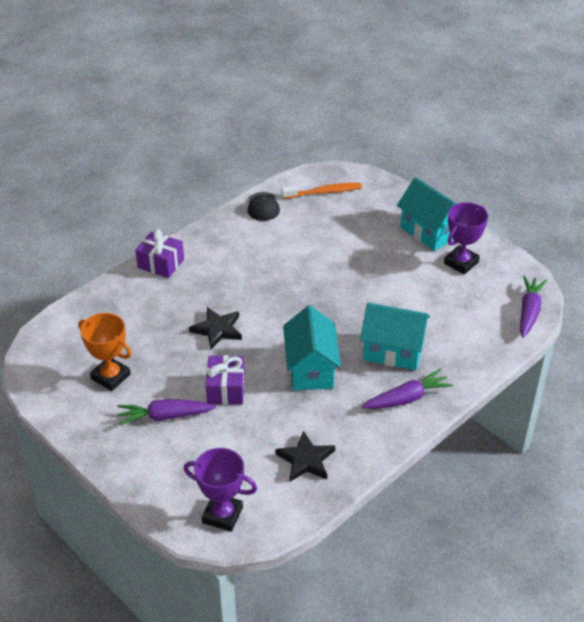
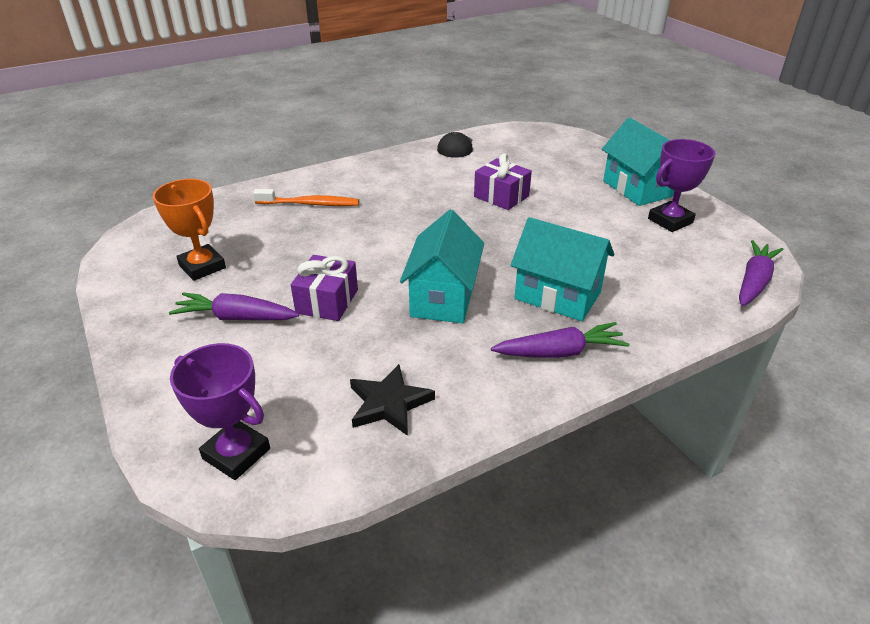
camera: 15 degrees right, 5 degrees down
purple gift [135,229,184,278] -> purple gift moved to [474,153,532,210]
black star [189,307,242,349] -> none
orange toothbrush [281,183,362,199] -> orange toothbrush moved to [253,189,359,206]

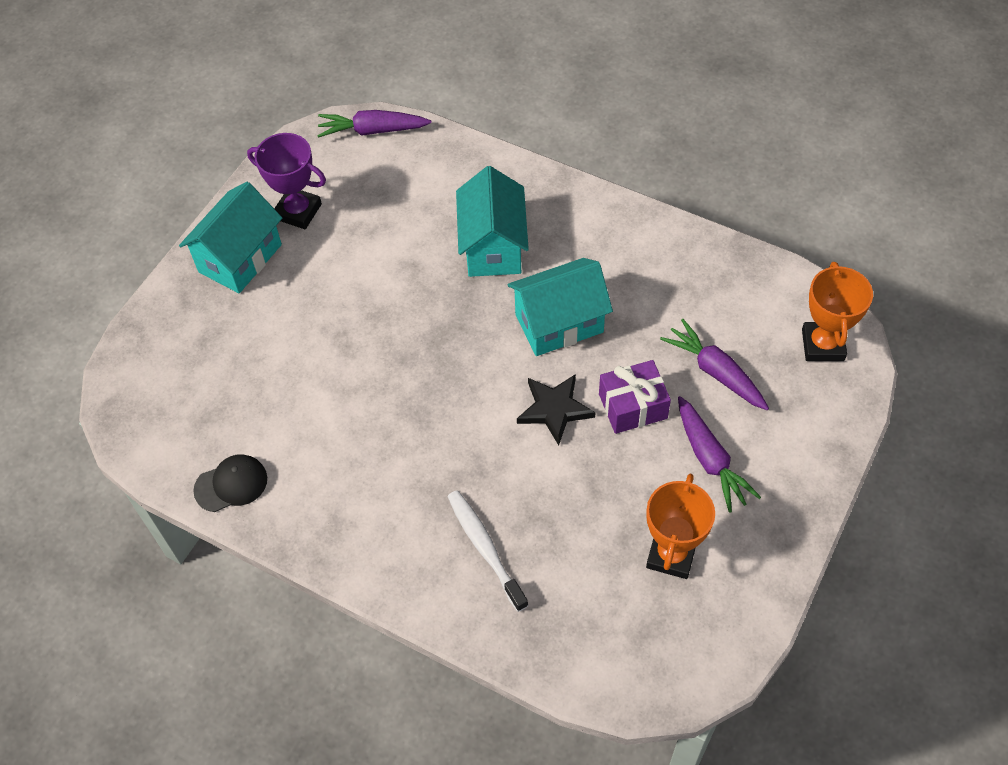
camera: 120 degrees left, 20 degrees up
purple trophy [170,343,270,480] -> orange trophy [802,262,873,361]
orange toothbrush [253,189,359,206] -> white toothbrush [447,490,529,612]
black star [350,364,435,436] -> black star moved to [517,374,595,445]
purple gift [474,153,532,210] -> none
purple carrot [491,322,630,358] -> purple carrot moved to [660,319,769,410]

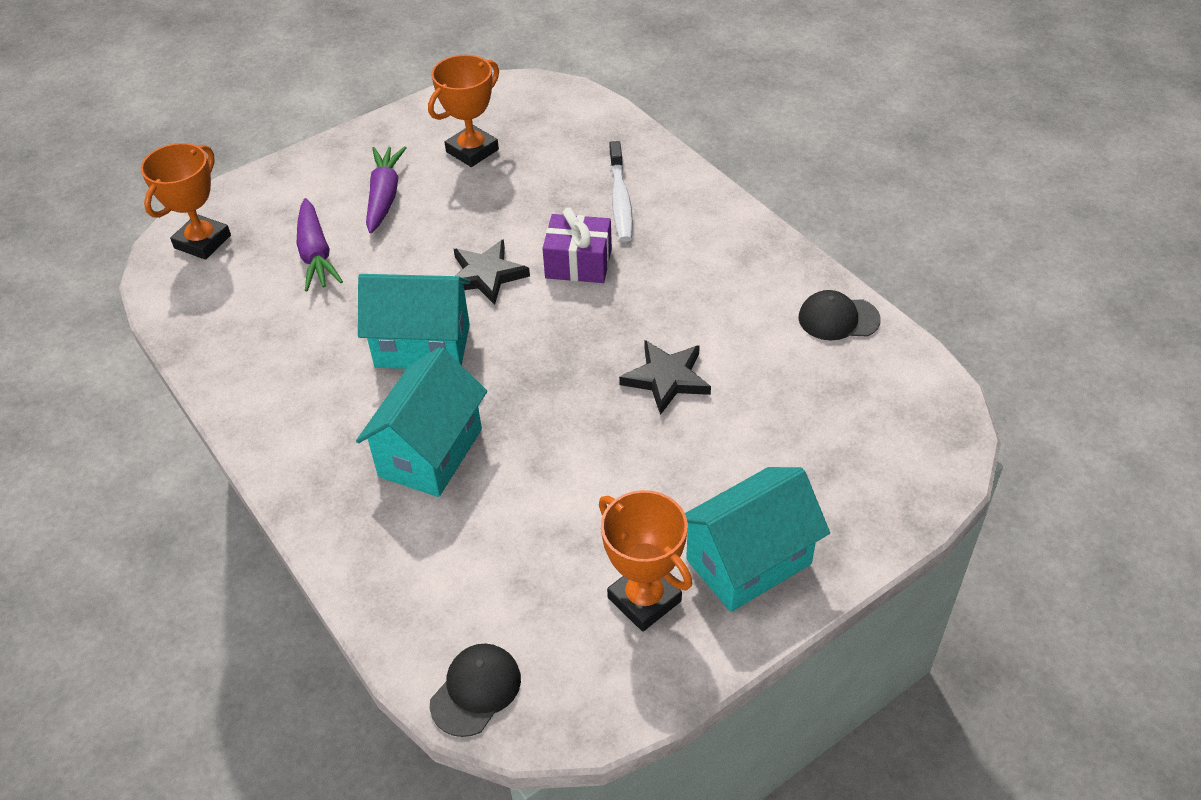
camera: 155 degrees left, 10 degrees down
purple trophy [247,133,326,229] -> orange trophy [599,490,692,632]
purple carrot [317,110,431,138] -> black cap [430,643,521,737]
purple gift [599,360,671,434] -> purple gift moved to [542,207,612,283]
none -> black star [619,340,711,415]

